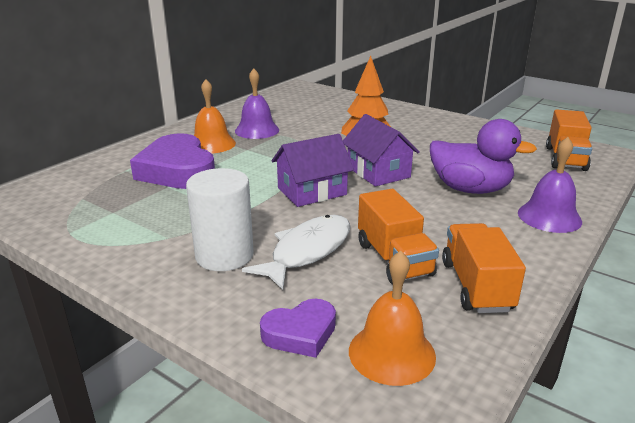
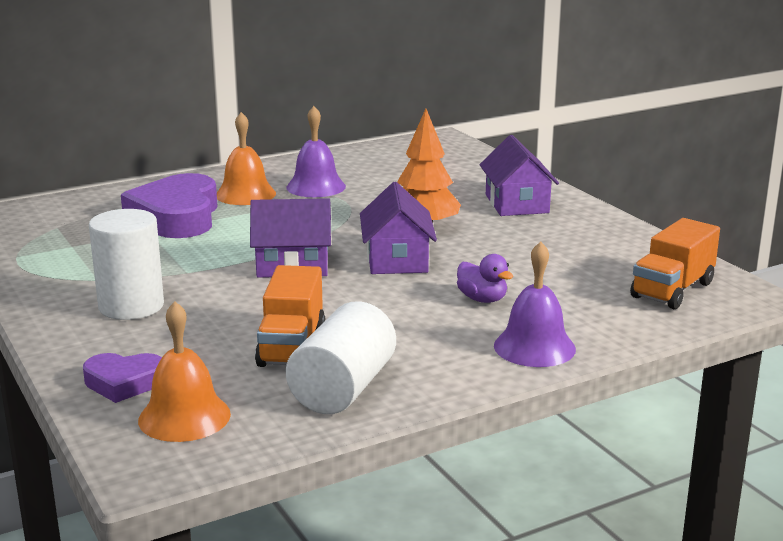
camera: 25 degrees right, 5 degrees down
white fish [242,215,350,290] -> none
purple duck [430,119,537,194] -> purple duck [457,254,513,303], size x0.52
orange truck [442,223,526,313] -> white cylinder [286,301,396,414]
none -> purple house [479,135,559,216]

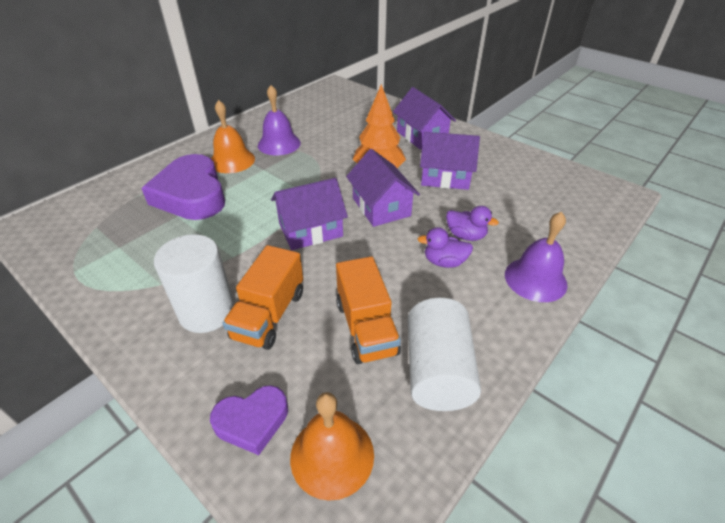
camera: 20 degrees left, 20 degrees up
orange truck [630,218,720,309] -> orange truck moved to [223,245,303,350]
none -> purple duck [418,227,473,268]
none -> purple house [420,132,480,190]

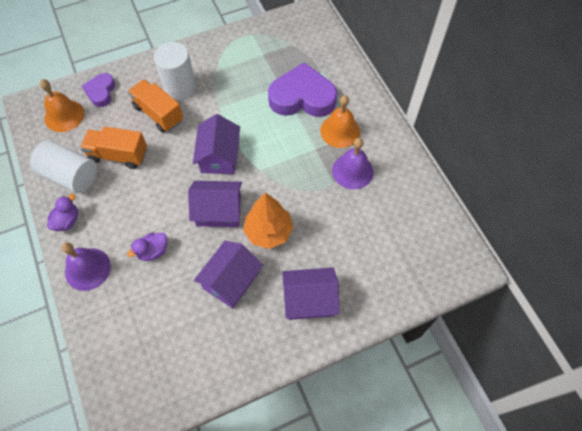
camera: 115 degrees right, 20 degrees up
purple duck [418,227,473,268] -> purple duck moved to [47,194,78,231]

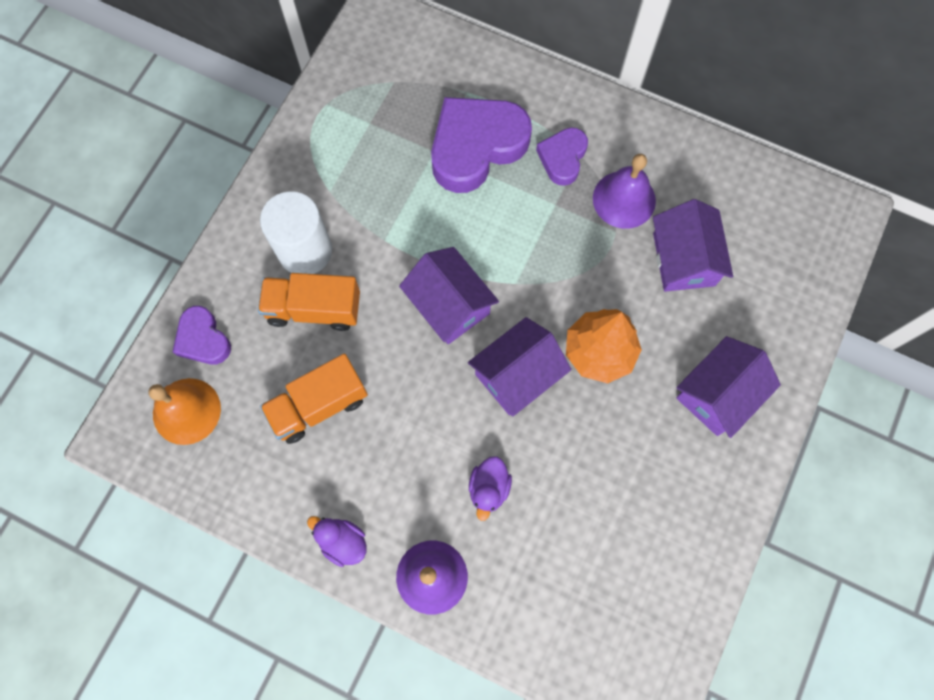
camera: 40 degrees left, 10 degrees up
white cylinder [30,140,97,193] -> none
purple duck [47,194,78,231] -> purple duck turned 45 degrees counterclockwise [307,516,366,567]
purple house [194,241,263,308] -> purple house moved to [653,199,733,292]
orange bell [320,95,360,148] -> purple heart [536,127,588,186]

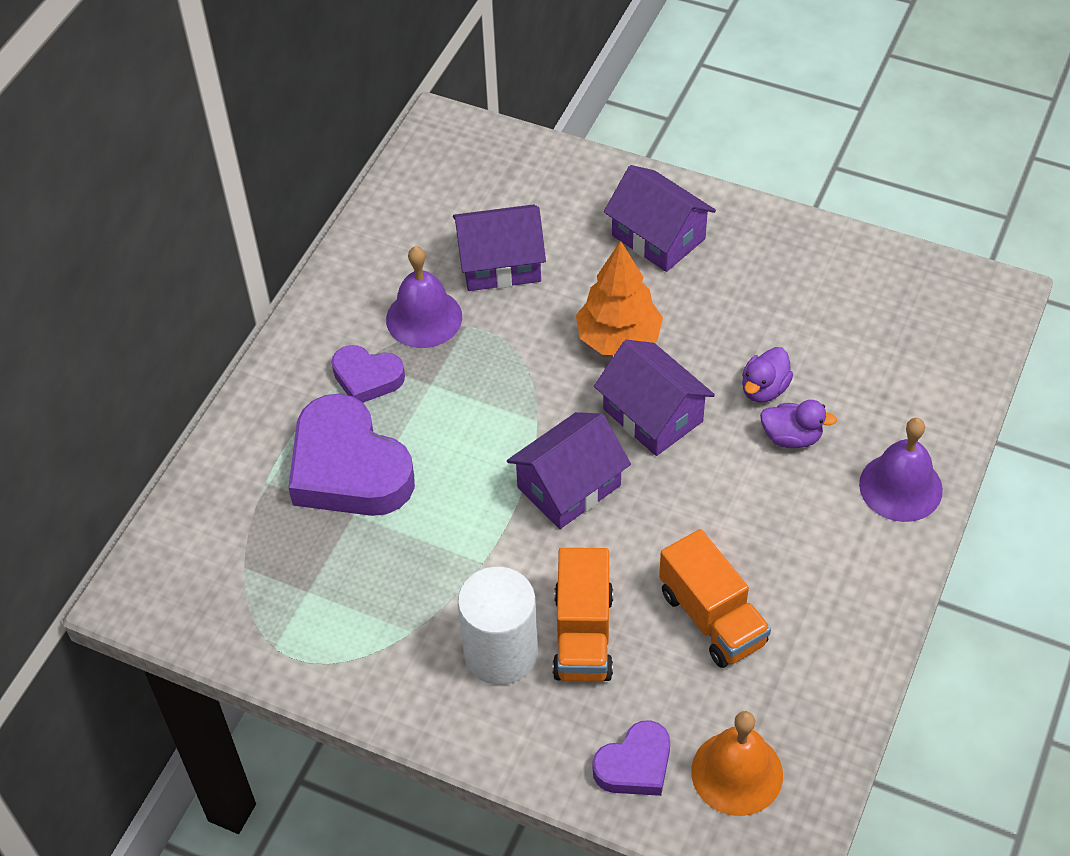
camera: 90 degrees left, 20 degrees down
purple duck [307,516,366,567] -> purple duck moved to [742,347,793,403]

